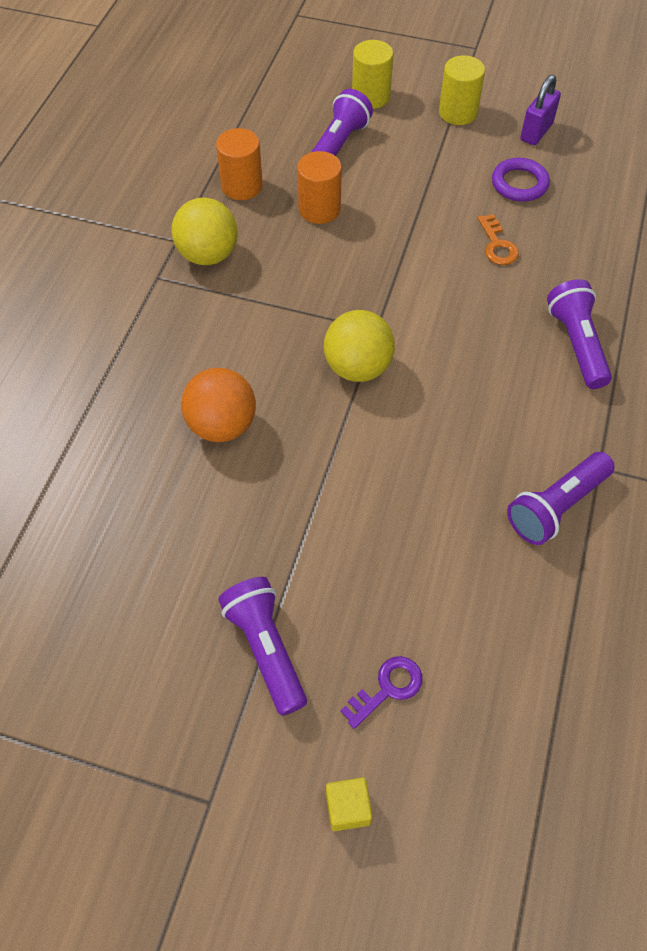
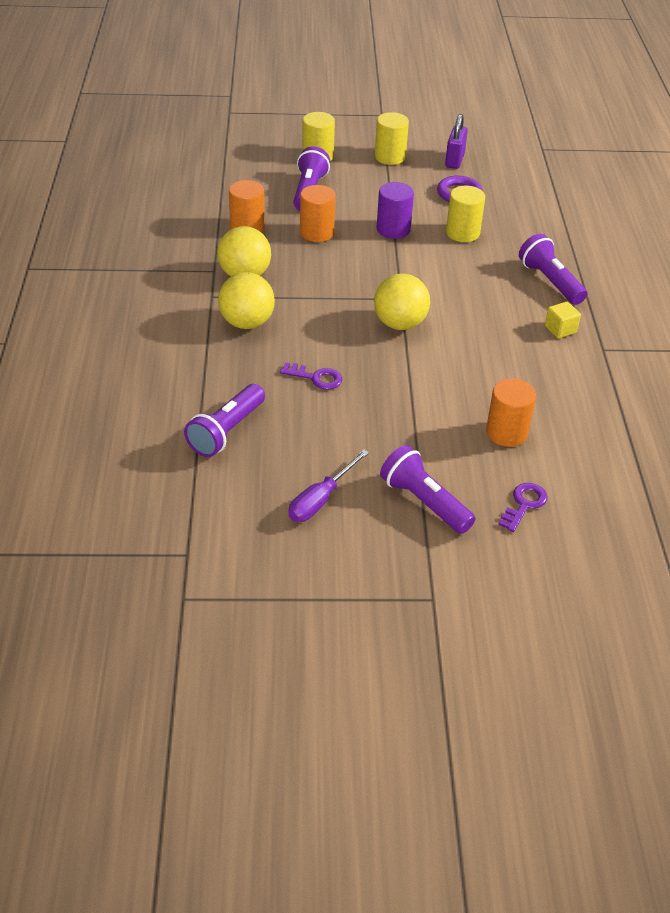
camera: 20 degrees left, 15 degrees down
orange ball [181,368,256,442] -> purple key [280,362,342,390]
yellow cube [326,777,372,831] -> yellow cube moved to [545,302,581,338]
orange key [477,214,519,265] -> yellow cylinder [446,186,485,242]
purple flashlight [507,452,615,545] -> purple flashlight moved to [184,384,265,457]
none -> yellow ball [218,272,275,329]
none -> purple screwdriver [288,449,369,522]
none -> purple cylinder [376,182,414,239]
none -> orange cylinder [486,378,536,447]

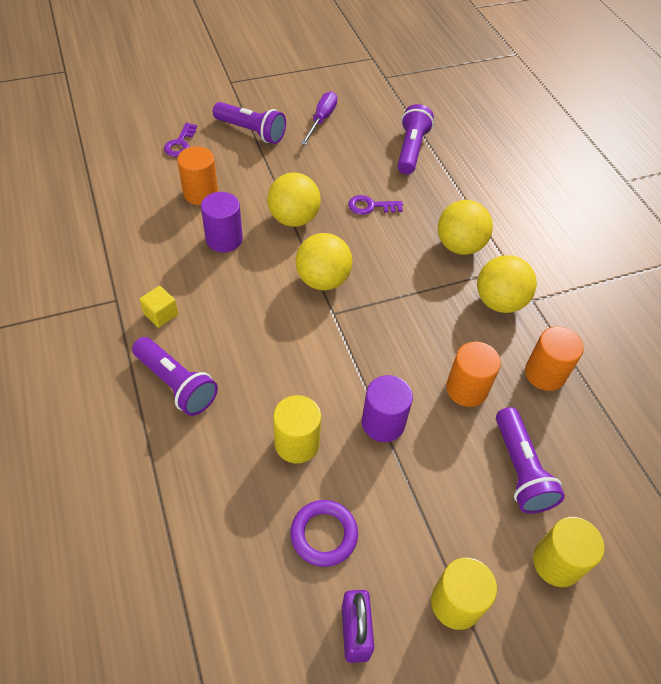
camera: 160 degrees right, 10 degrees up
none -> purple cylinder [201,192,243,252]
none -> yellow ball [267,173,321,227]

